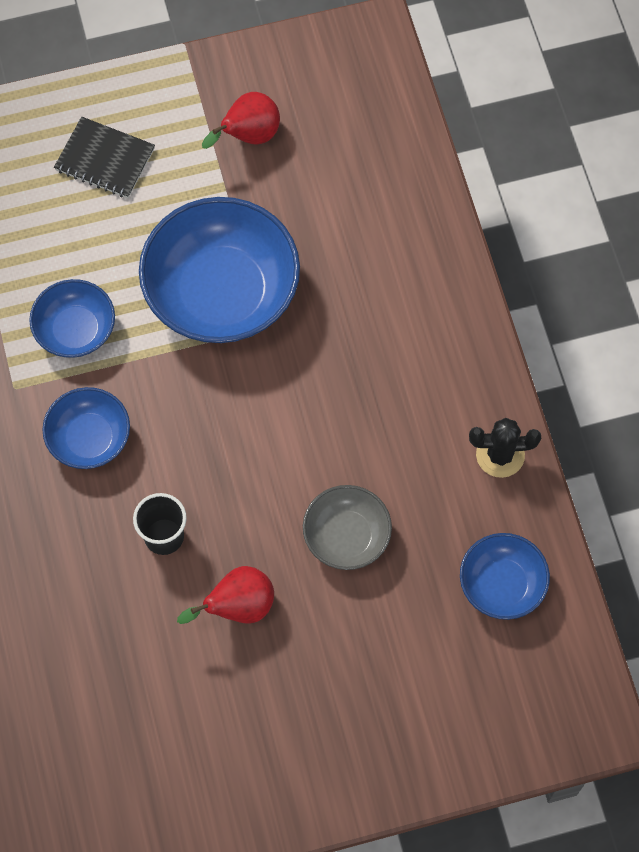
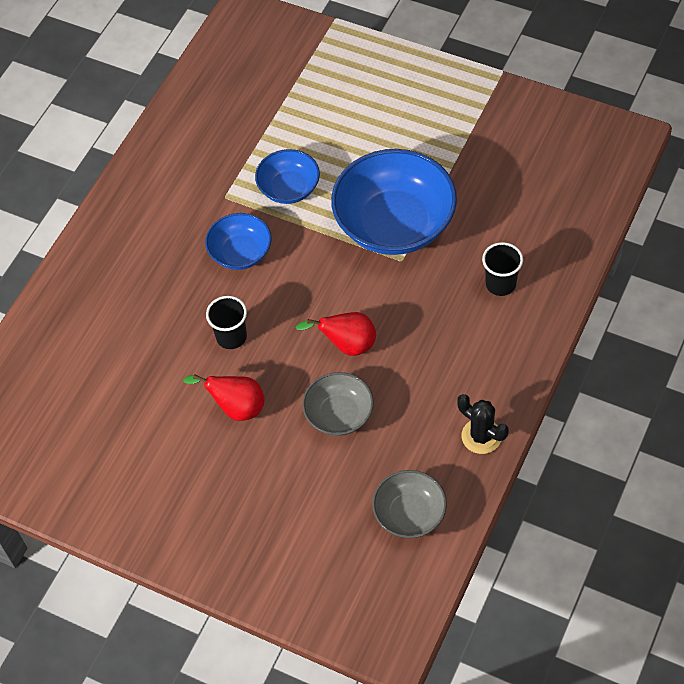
camera: 45 degrees right, 10 degrees down
black notebook [54,117,155,198] -> none
red pear [202,92,280,149] -> red pear moved to [295,312,376,356]
blue bowl [460,533,550,620] -> grey bowl [372,470,447,538]
none -> black cup [482,242,523,296]

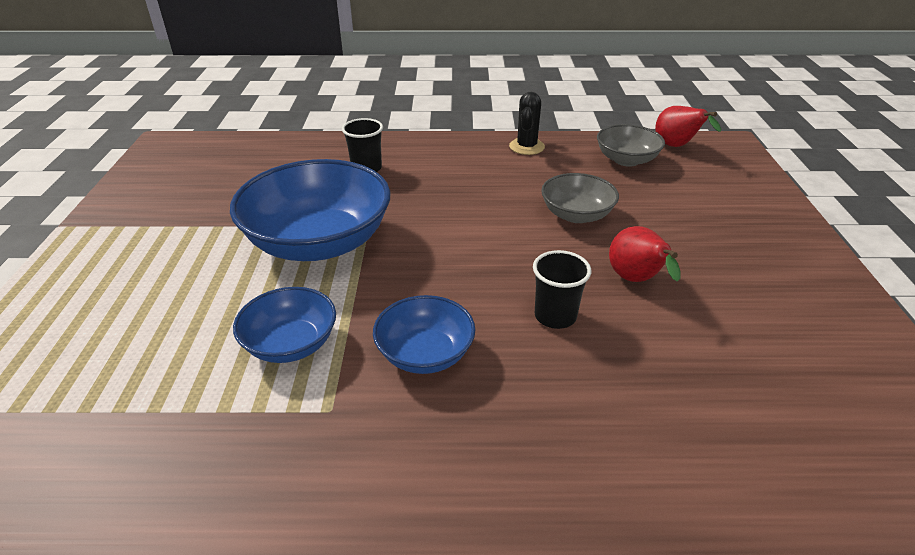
camera: 120 degrees left, 20 degrees down
red pear [295,312,376,356] -> red pear moved to [655,106,721,147]

